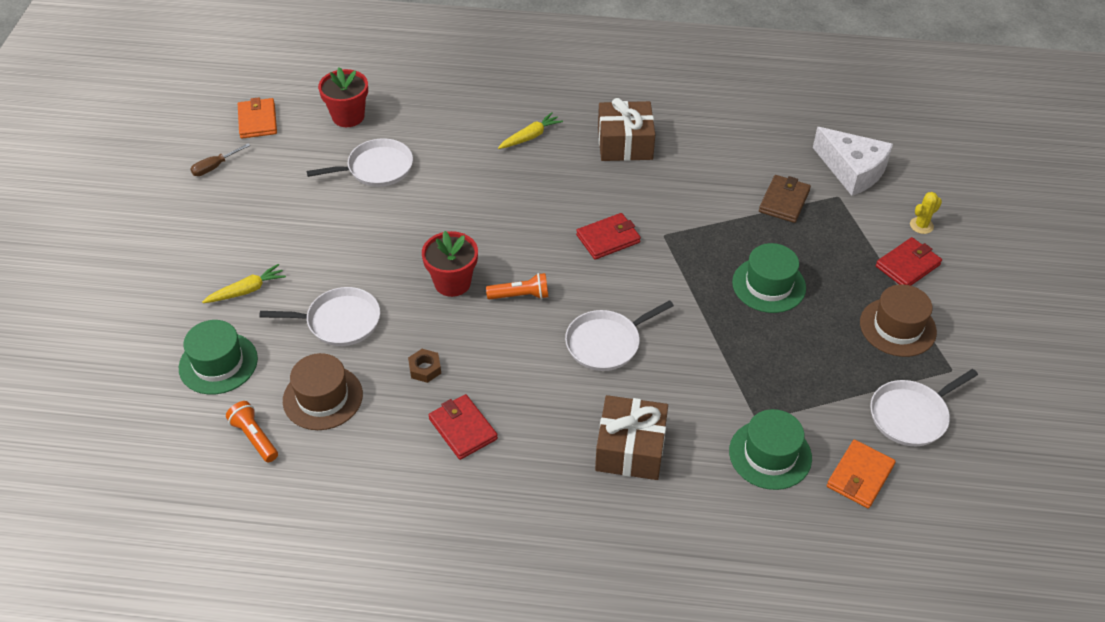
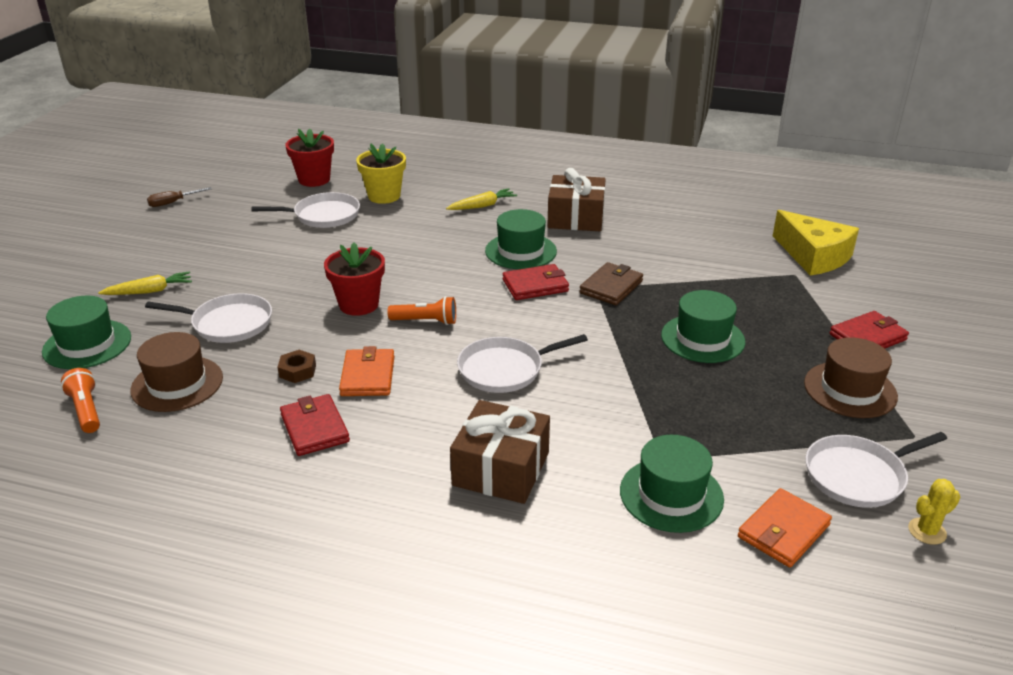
camera: 10 degrees right, 15 degrees down
orange wallet [238,97,277,139] -> orange wallet moved to [339,346,394,396]
brown wallet [759,175,811,223] -> brown wallet moved to [579,262,643,305]
white cheese [813,127,893,196] -> yellow cheese [773,210,859,276]
yellow cactus [910,192,942,234] -> yellow cactus moved to [908,479,960,545]
none -> yellow flower pot [356,143,406,204]
none -> green hat [485,209,557,269]

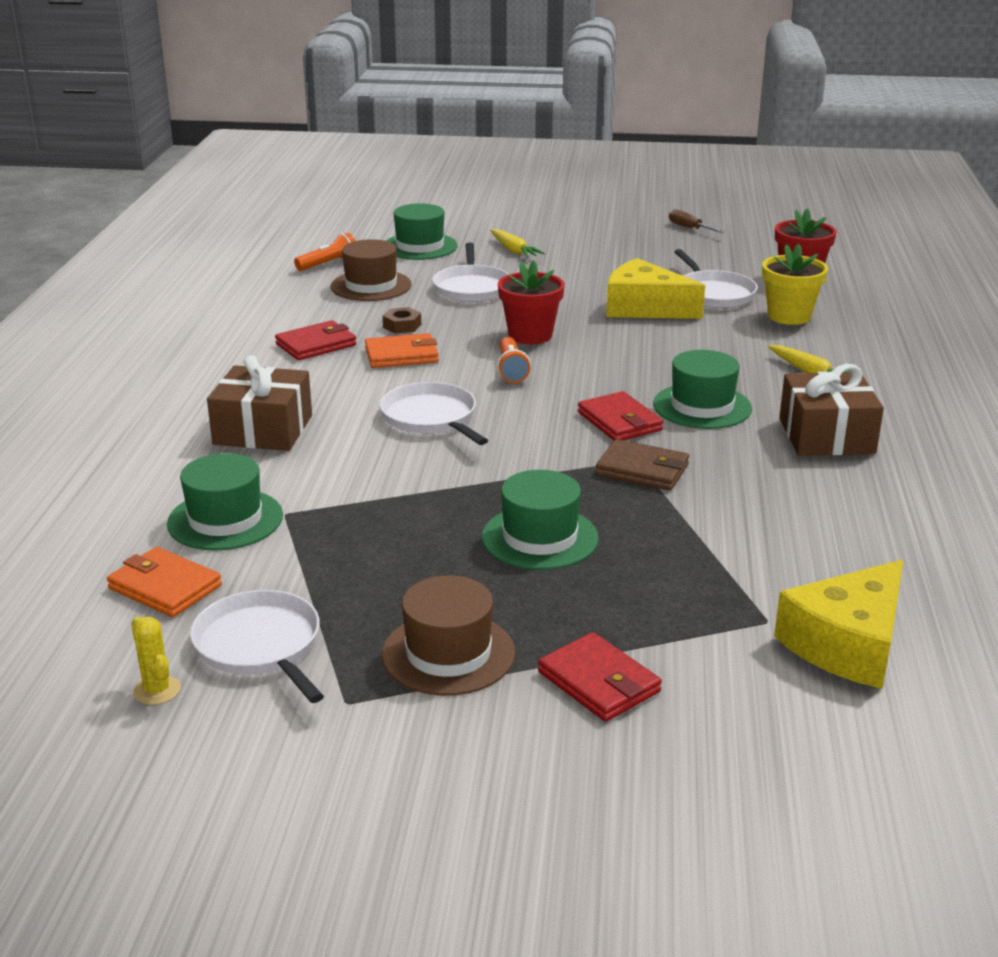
camera: 80 degrees right, 5 degrees down
none -> yellow cheese [606,258,705,319]

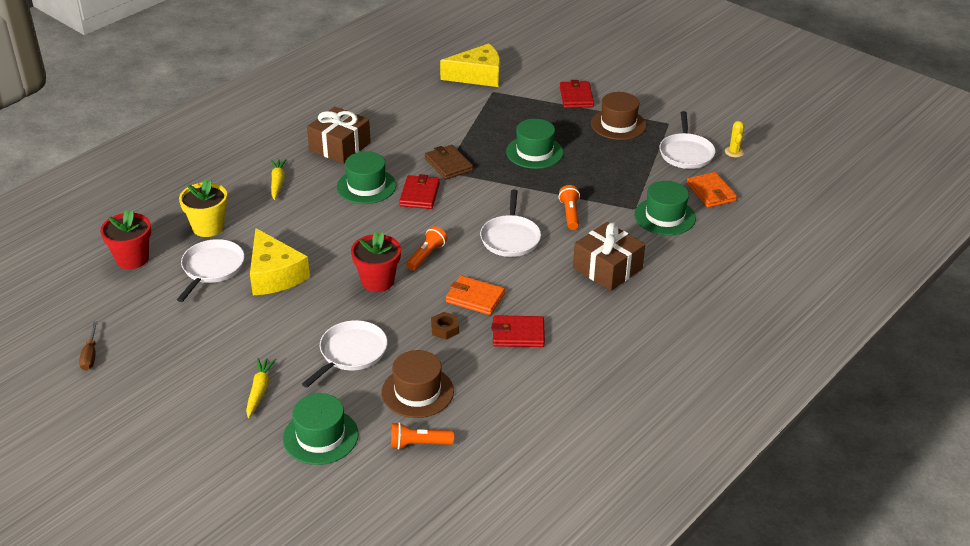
camera: 145 degrees left, 10 degrees up
none -> orange flashlight [559,185,580,230]

